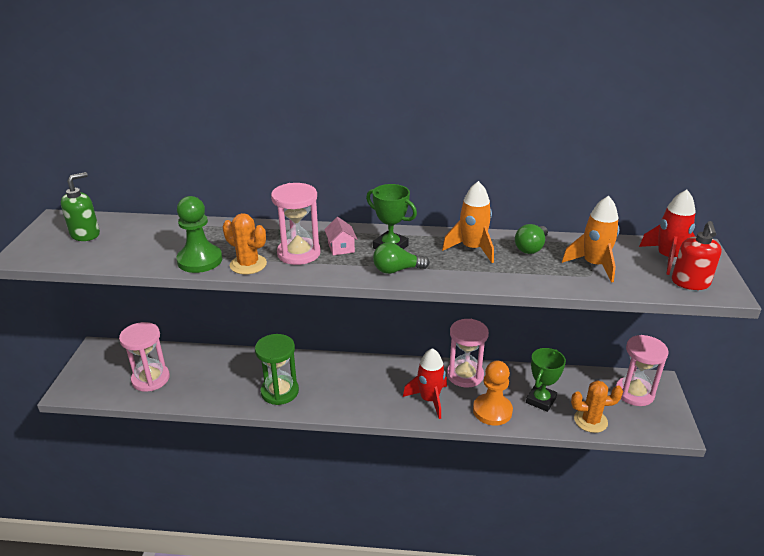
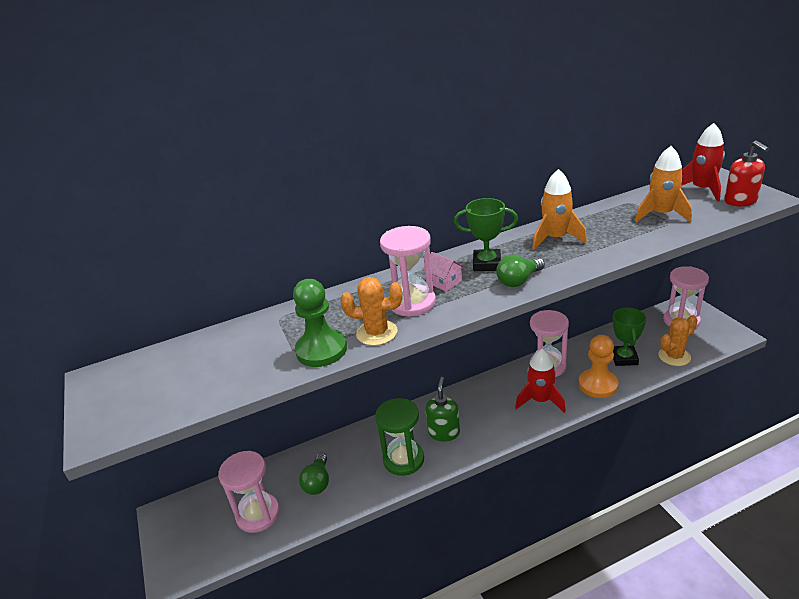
camera: 25 degrees left, 0 degrees up
green soap dispenser [61,172,100,241] -> green soap dispenser moved to [425,377,460,441]
green light bulb [515,224,548,254] -> green light bulb moved to [299,453,329,495]

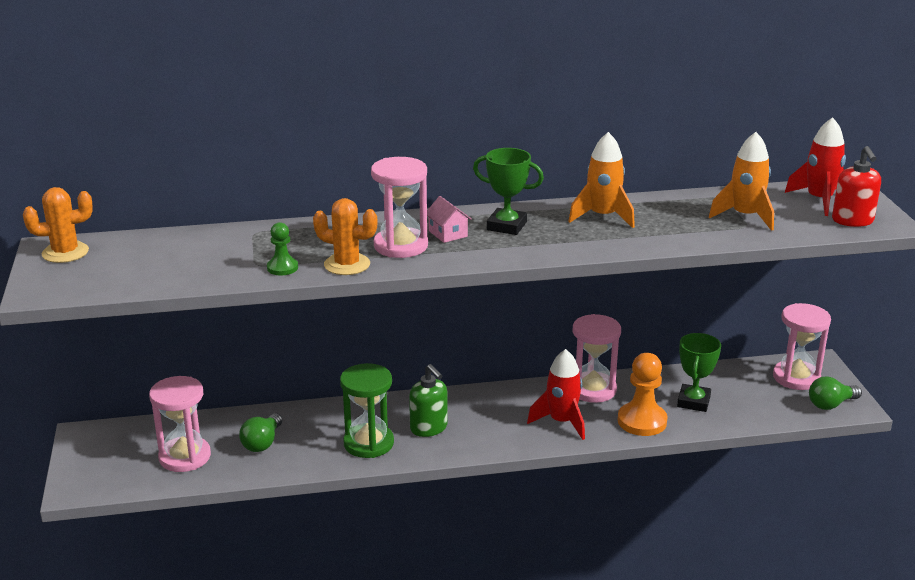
camera: 10 degrees right, 5 degrees down
green pawn [293,279,347,367] -> green pawn [267,222,298,275], size x0.55
green soap dispenser [425,377,460,441] -> green soap dispenser turned 120 degrees clockwise [409,364,448,437]
green light bulb [496,255,545,287] -> green light bulb moved to [809,376,862,410]
orange cactus [658,315,698,366] -> orange cactus moved to [23,187,93,263]

